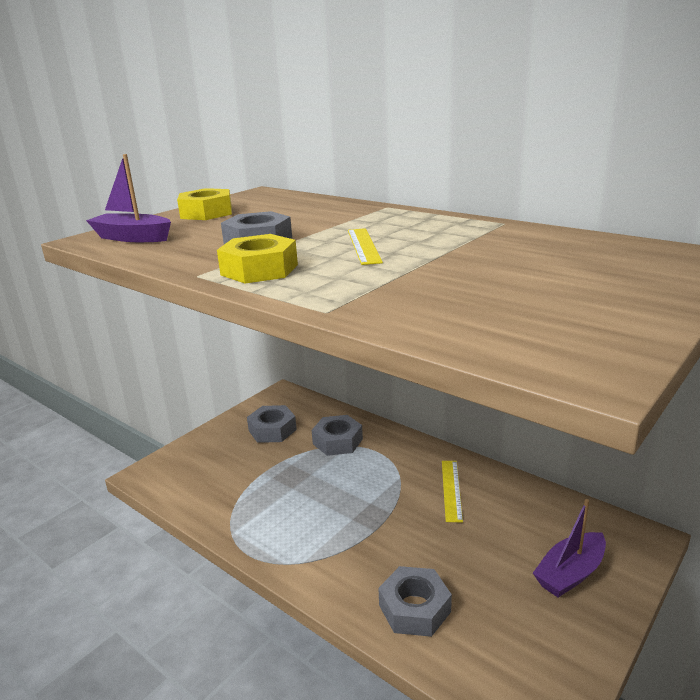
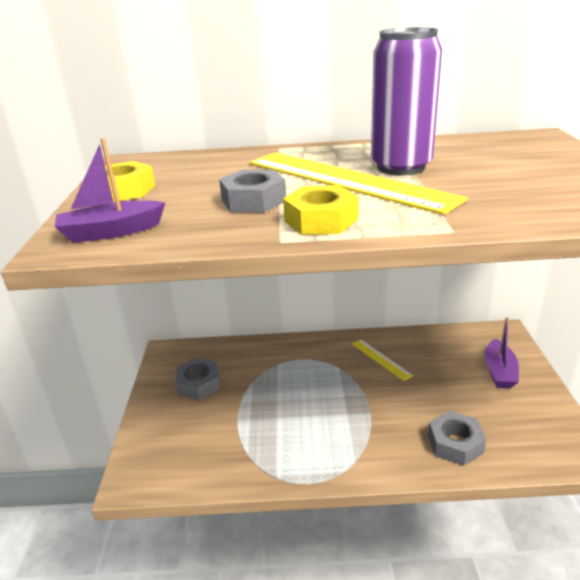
camera: 40 degrees left, 5 degrees up
grey nut [312,415,363,456] -> none
yellow ruler [348,228,383,265] -> yellow ruler [250,153,468,215], size x2.32
none -> purple can [371,27,442,176]

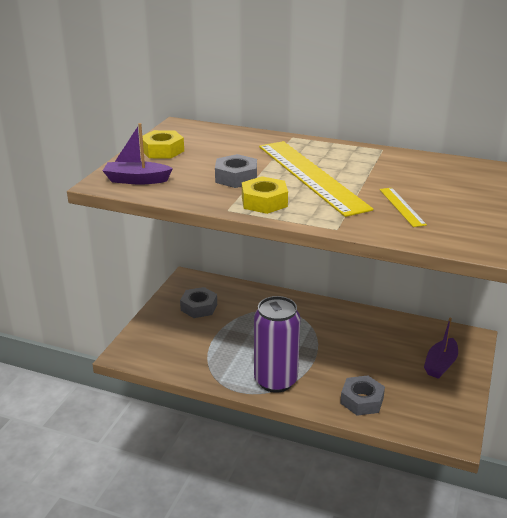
camera: 20 degrees right, 0 degrees up
yellow ruler [352,339,413,381] -> yellow ruler moved to [379,188,427,227]
purple can [371,27,442,176] -> purple can moved to [254,296,300,393]

